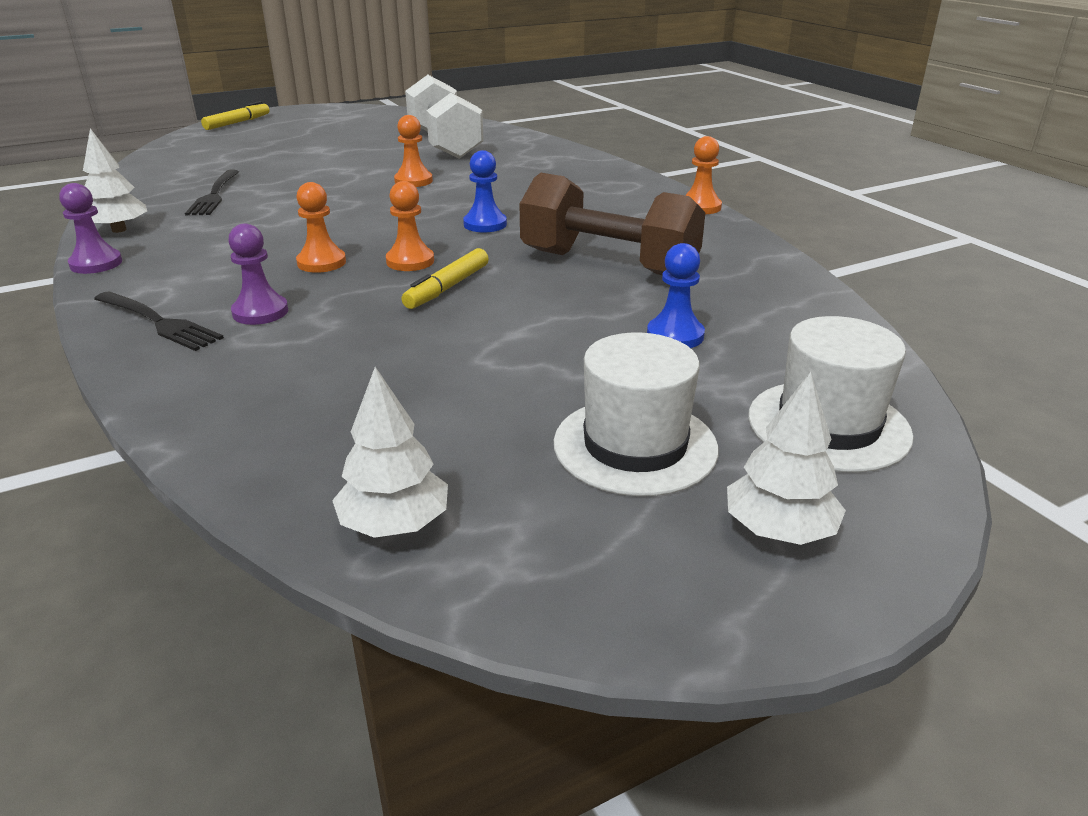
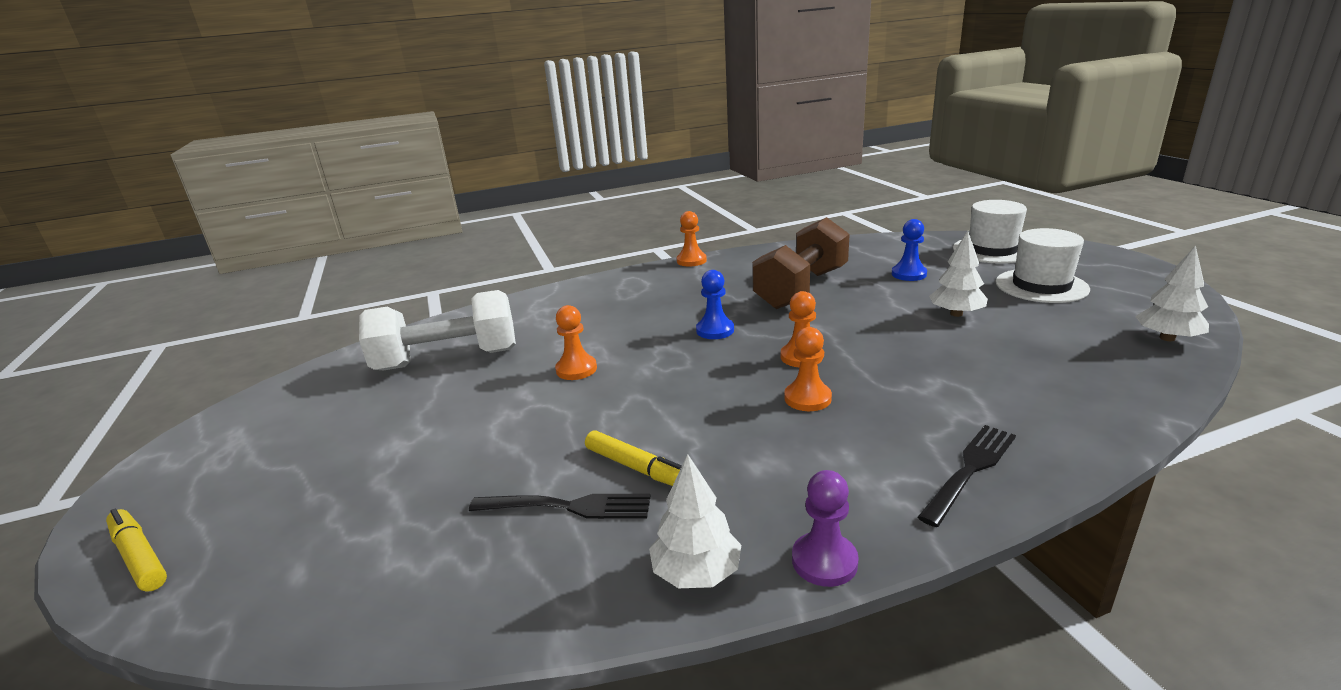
camera: 80 degrees left, 5 degrees down
purple pawn [228,224,288,325] -> none
yellow marker [401,248,489,309] -> yellow marker moved to [585,431,682,486]
white tree [727,372,846,545] -> white tree moved to [929,231,988,317]

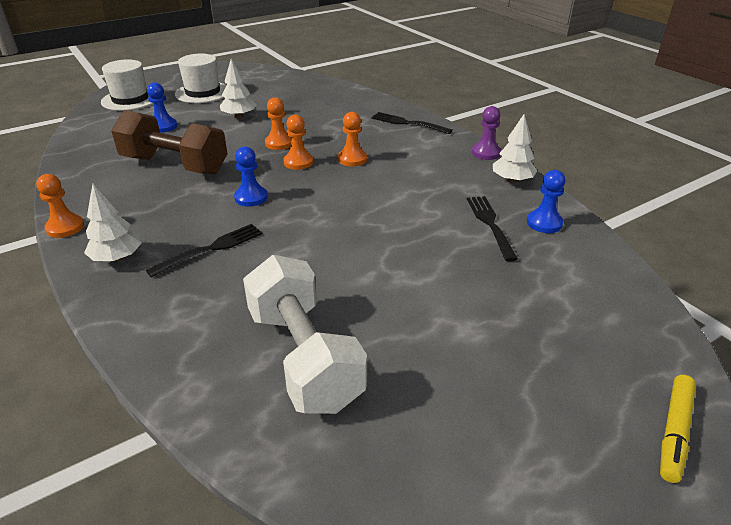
camera: 105 degrees left, 10 degrees up
orange pawn [555,305,597,380] -> orange pawn moved to [265,97,291,150]
yellow marker [585,431,682,486] -> none
white tree [1135,245,1209,341] -> white tree moved to [84,184,142,262]
none -> black fork [145,224,263,277]
none -> blue pawn [527,170,566,233]

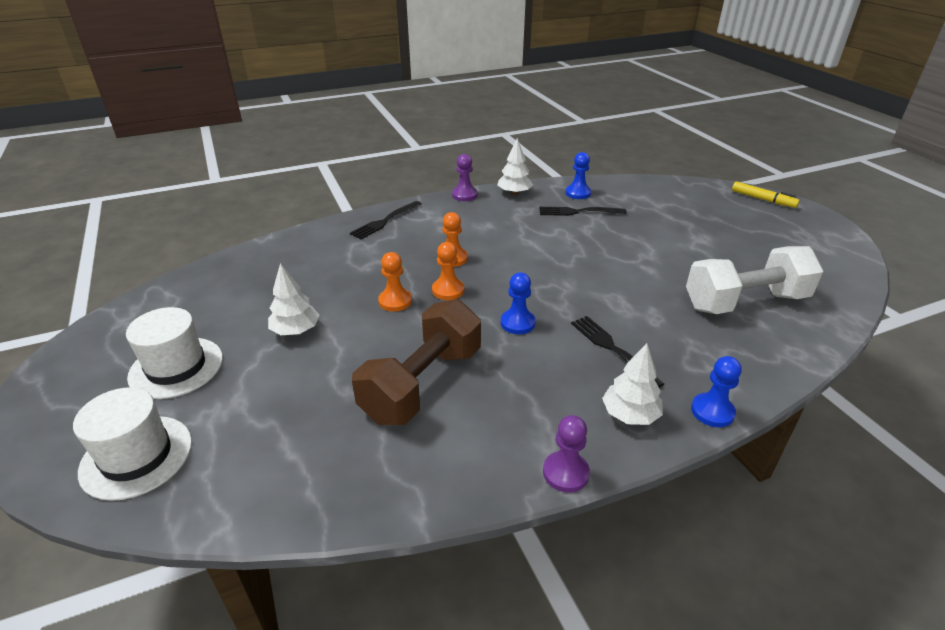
camera: 80 degrees left, 0 degrees up
orange pawn [36,174,84,238] -> purple pawn [543,415,590,493]
blue pawn [147,82,177,133] -> blue pawn moved to [691,356,742,427]

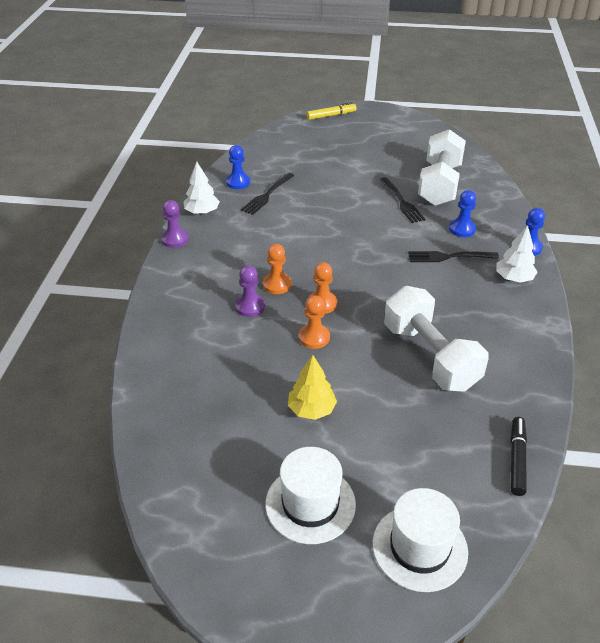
camera: 60 degrees left, 5 degrees up
white tree [268,263,320,335] -> yellow tree [288,355,337,420]
black fork [350,201,422,239] -> black fork moved to [380,177,426,223]
brown dumbbell [352,299,481,425] -> white dumbbell [384,286,489,392]
blue pawn [501,272,536,334] -> blue pawn moved to [449,190,476,237]
purple pawn [543,415,590,493] -> purple pawn moved to [235,265,265,317]
none -> black marker [511,417,527,496]

